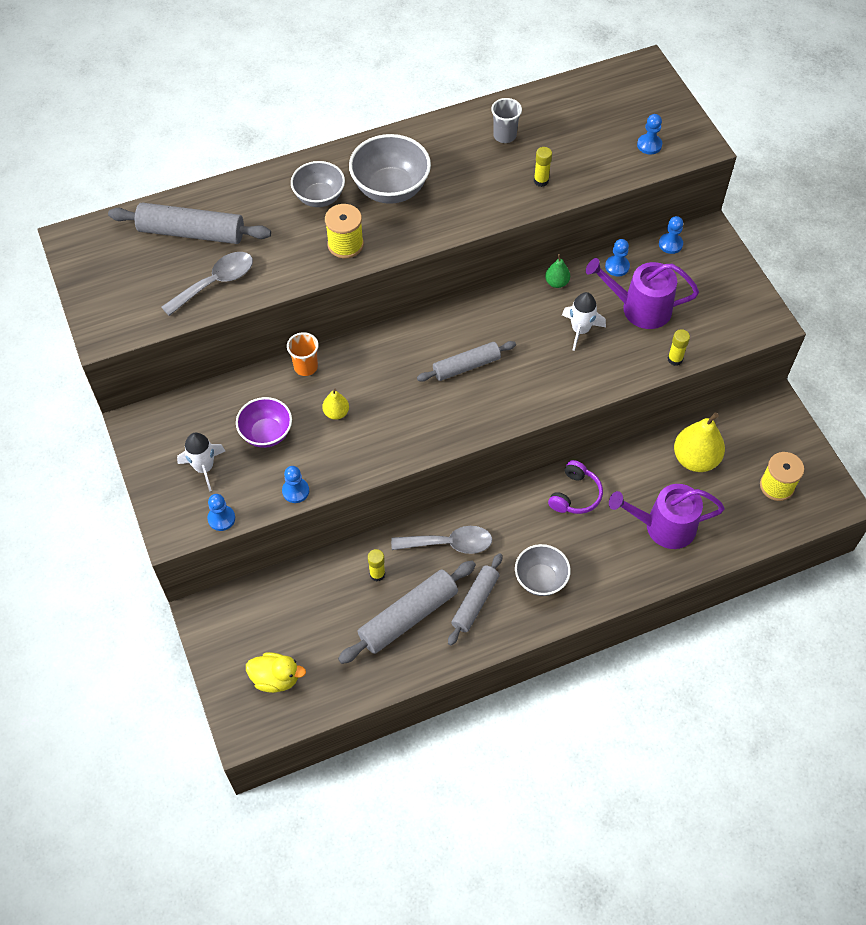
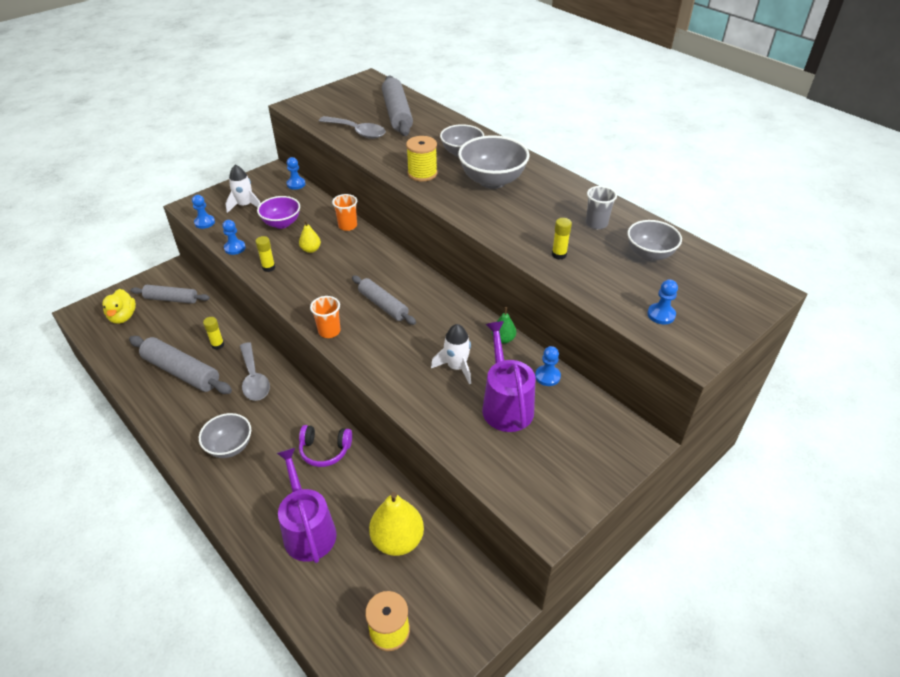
camera: 70 degrees right, 15 degrees down
grey rolling pin [448,553,502,646] -> grey rolling pin moved to [130,285,210,304]
blue pawn [659,216,683,254] -> blue pawn moved to [286,157,306,190]
yellow glue stick [668,329,690,366] -> yellow glue stick moved to [255,236,275,272]
none -> orange cup [310,296,341,338]
none -> grey bowl [627,220,682,261]

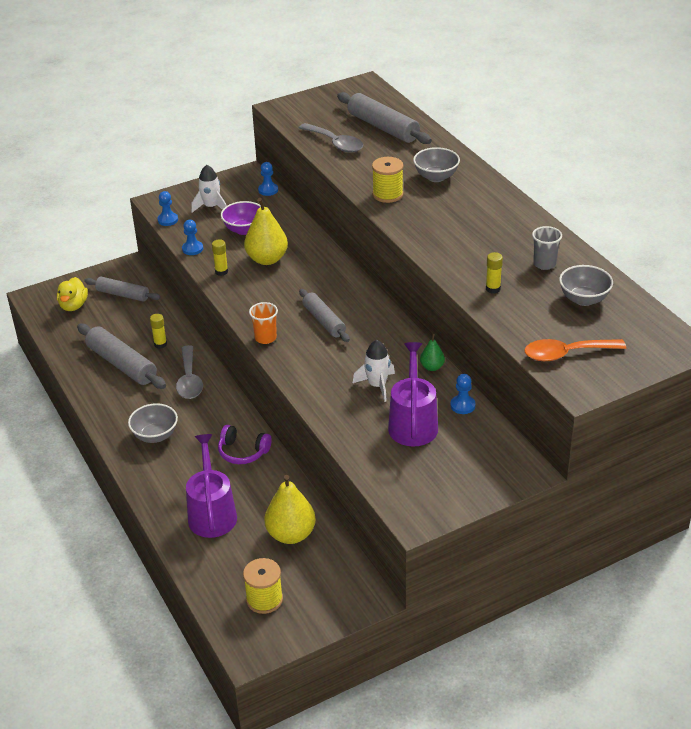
camera: 15 degrees right, 5 degrees down
yellow pear [299,220,321,253] -> yellow pear [244,198,288,265], size x1.96
orange cup [332,194,357,231] -> none
grey rolling pin [382,76,413,136] -> grey rolling pin turned 45 degrees counterclockwise [337,92,432,144]
grey bowl [458,135,530,189] -> none
blue pawn [647,280,678,324] -> orange spoon [524,339,626,361]

